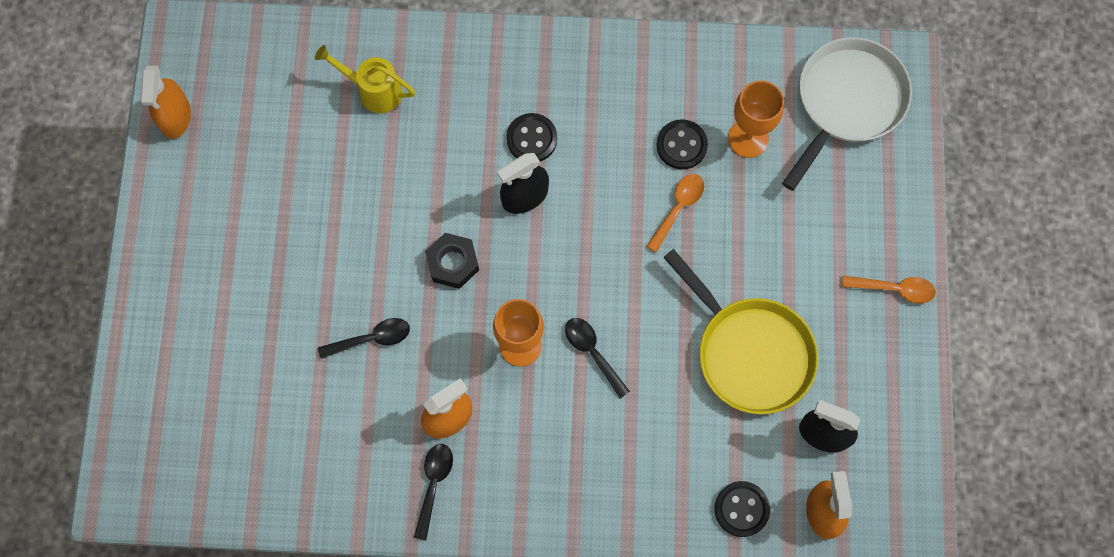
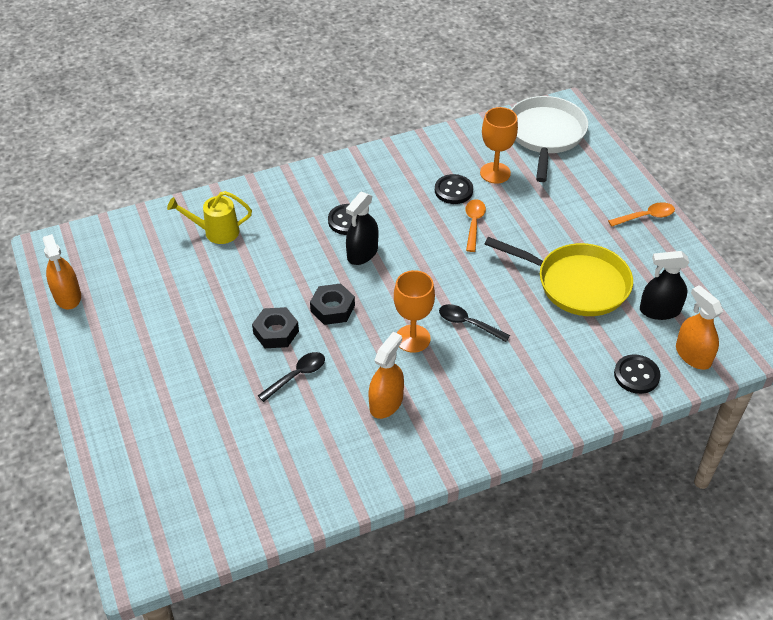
camera: 25 degrees left, 25 degrees down
black spoon [414,444,453,540] -> none
none -> black nut [252,307,299,348]

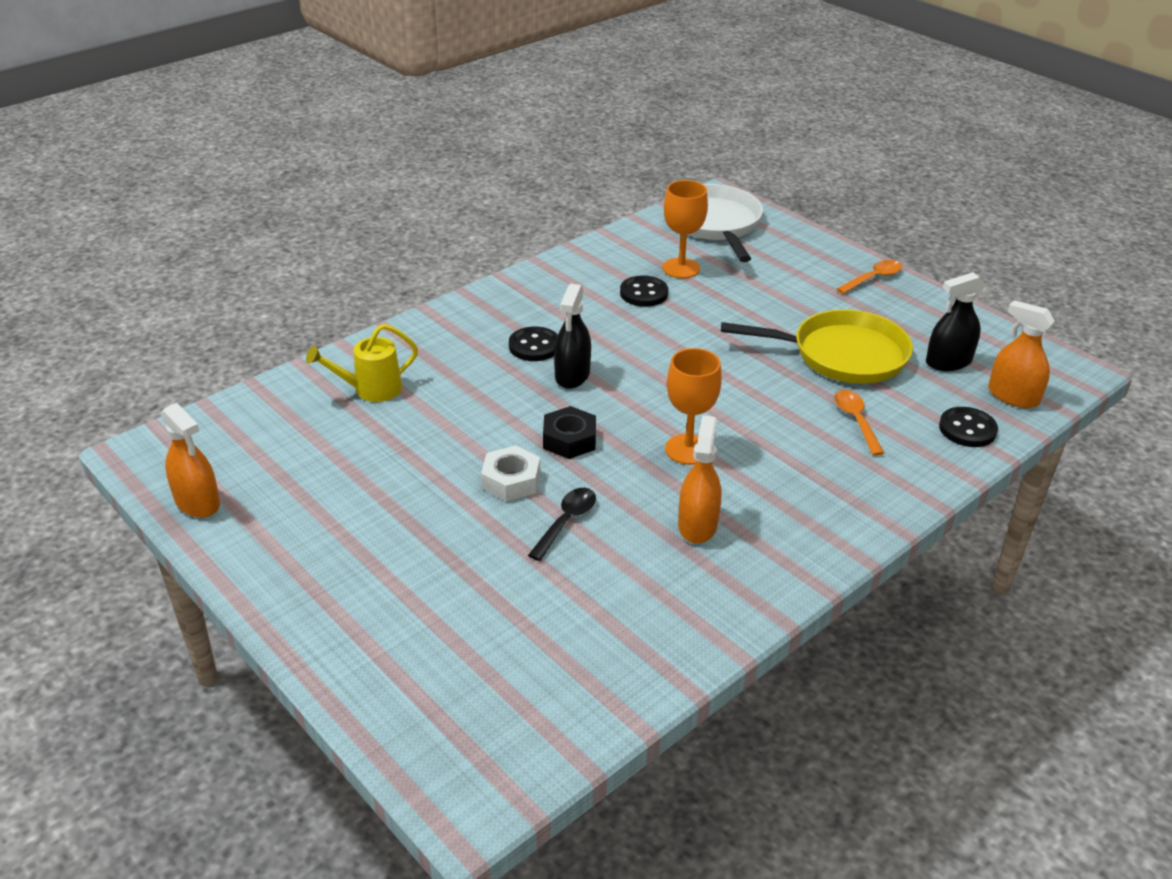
camera: 20 degrees left, 10 degrees down
black nut [252,307,299,348] -> white nut [481,445,540,501]
black spoon [439,304,510,342] -> none
orange spoon [466,199,486,252] -> orange spoon moved to [834,390,884,456]

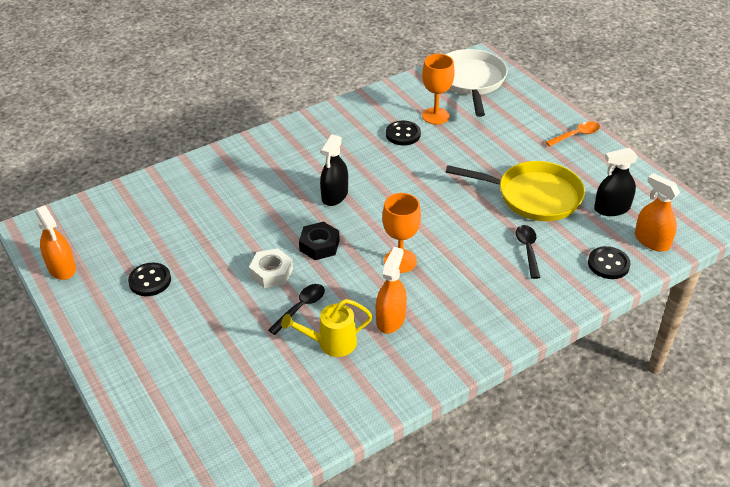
camera: 10 degrees right, 5 degrees up
yellow watering can [306,324,418,402] -> yellow watering can moved to [281,299,372,357]
black button [509,326,558,361] -> black button moved to [128,263,171,296]
orange spoon [834,390,884,456] -> black spoon [515,225,540,279]

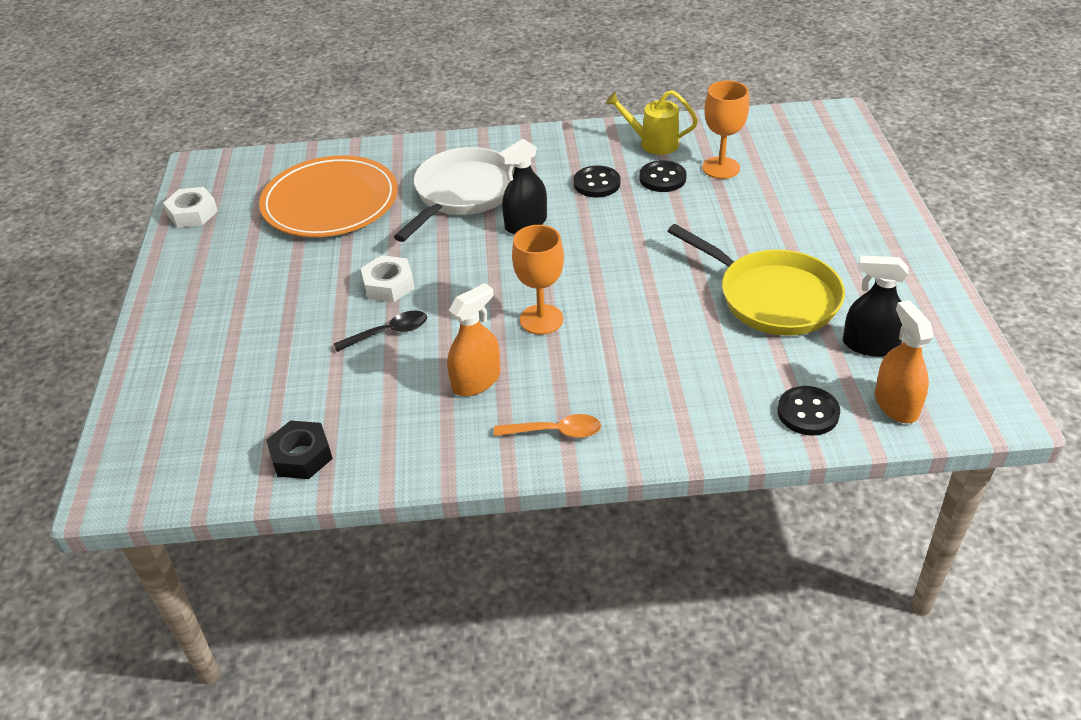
camera: 30 degrees right, 0 degrees up
orange spray bottle [35,205,76,280] -> white nut [163,187,218,228]
black button [128,263,171,296] -> black button moved to [574,165,621,198]
yellow watering can [281,299,372,357] -> yellow watering can moved to [605,90,698,155]
black nut [299,222,340,260] -> black nut moved to [266,420,333,479]
white pan [445,49,508,117] -> white pan moved to [394,147,515,242]
black spoon [515,225,540,279] -> none
orange spoon [546,121,600,147] -> orange spoon moved to [494,414,601,438]
none -> orange plate [259,155,398,237]

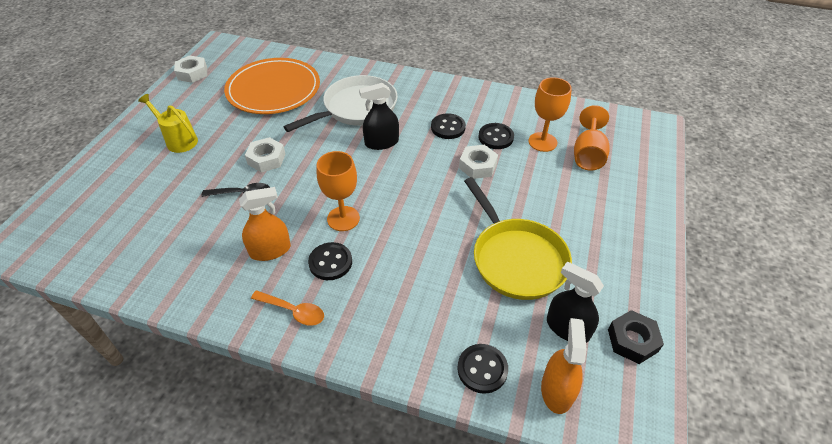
camera: 20 degrees right, 5 degrees up
black nut [266,420,333,479] -> black nut moved to [608,310,664,364]
yellow watering can [605,90,698,155] -> yellow watering can moved to [138,94,198,153]
none -> black button [308,242,352,280]
none -> white nut [459,145,498,179]
none -> orange goblet [574,105,610,171]

